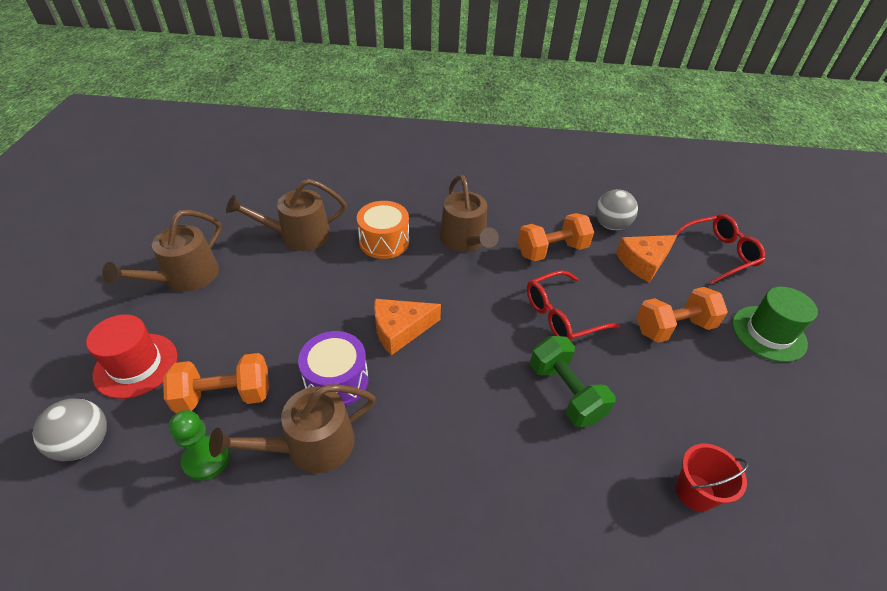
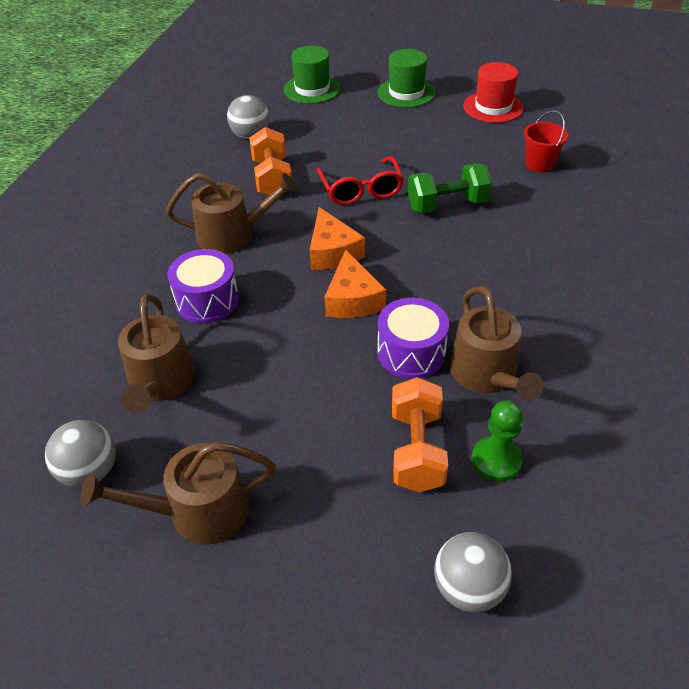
camera: 75 degrees left, 0 degrees up
red hat [86,314,177,399] -> red hat moved to [463,62,524,123]
brown watering can [102,210,222,292] -> brown watering can turned 120 degrees clockwise [81,442,276,545]
orange drum [357,201,409,259] -> purple drum [168,249,239,323]
orange cheese [616,235,677,283] -> orange cheese moved to [310,207,365,270]
orange dumbbell [636,287,728,343] -> none
red glasses [673,214,765,284] -> green hat [284,46,341,104]
none -> grey ball [45,420,116,487]

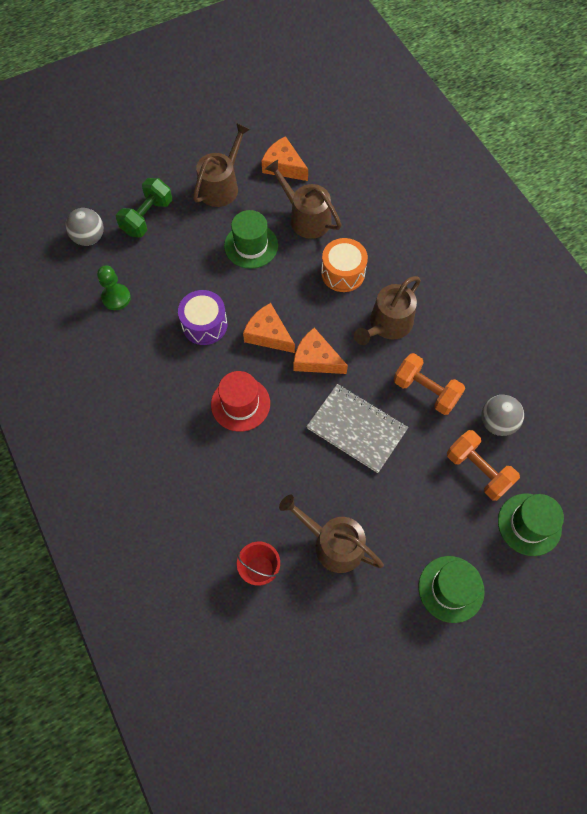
camera: 135 degrees right, 20 degrees up
grey ball [45,420,116,487] -> orange cheese [262,136,308,181]
purple drum [168,249,239,323] -> orange drum [321,238,368,292]
red glasses [317,156,404,205] -> grey notebook [306,384,408,473]
orange dumbbell [392,377,448,493] -> orange dumbbell moved to [447,430,520,501]
green dumbbell [408,163,492,213] -> green dumbbell moved to [116,178,172,237]
brown watering can [449,286,543,401] -> brown watering can moved to [279,495,384,573]
red hat [463,62,524,123] -> red hat moved to [211,371,270,432]
none -> green hat [224,210,278,269]

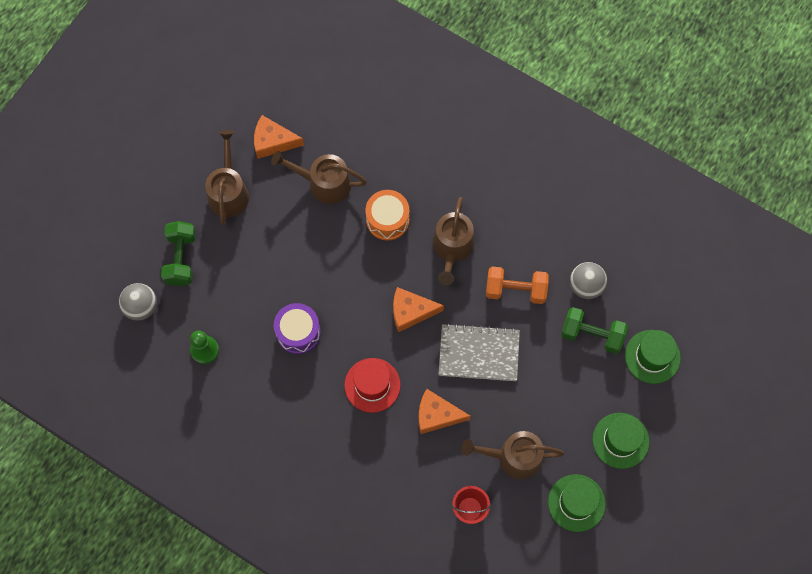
camera: 30 degrees left, 5 degrees up
green hat [224,210,278,269] -> green hat moved to [548,474,606,532]
orange cheese [243,303,295,353] -> orange cheese moved to [419,389,471,434]
orange dumbbell [447,430,520,501] -> green dumbbell [561,307,628,354]

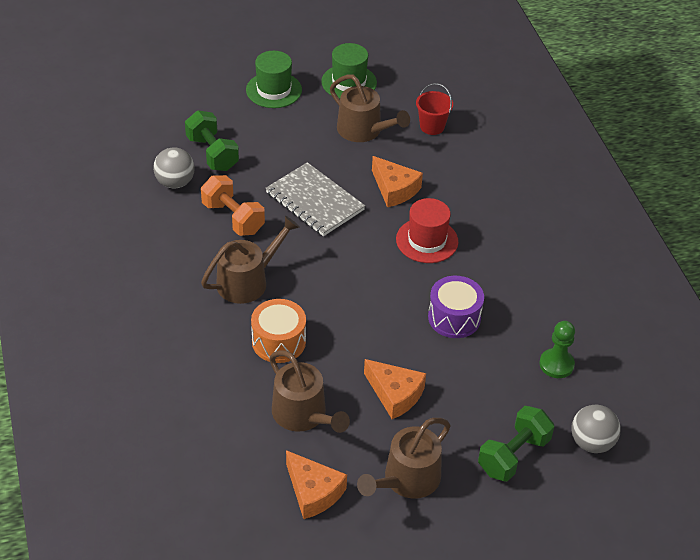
camera: 140 degrees left, 25 degrees down
orange cheese [393,287,444,332] -> orange cheese moved to [364,359,426,419]
green hat [625,330,681,384] -> none

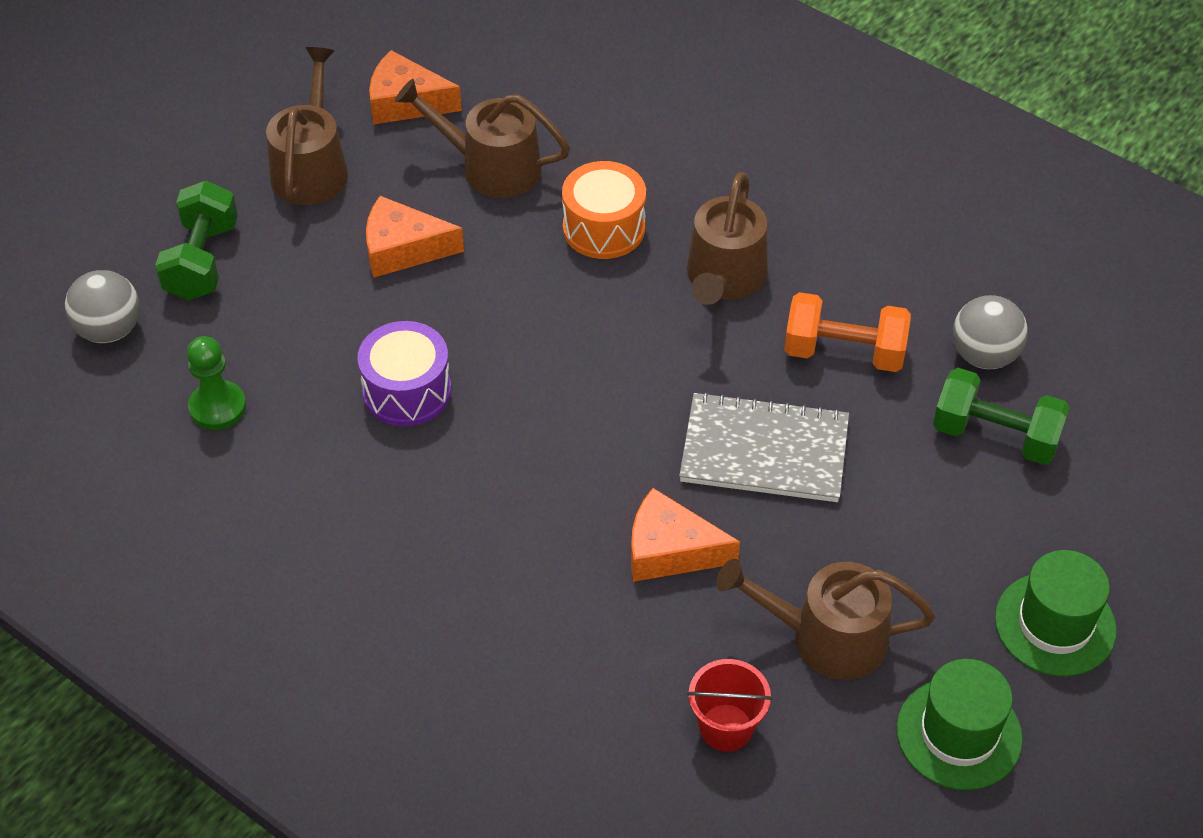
camera: 145 degrees right, 5 degrees up
red hat [396,198,458,263] -> none

